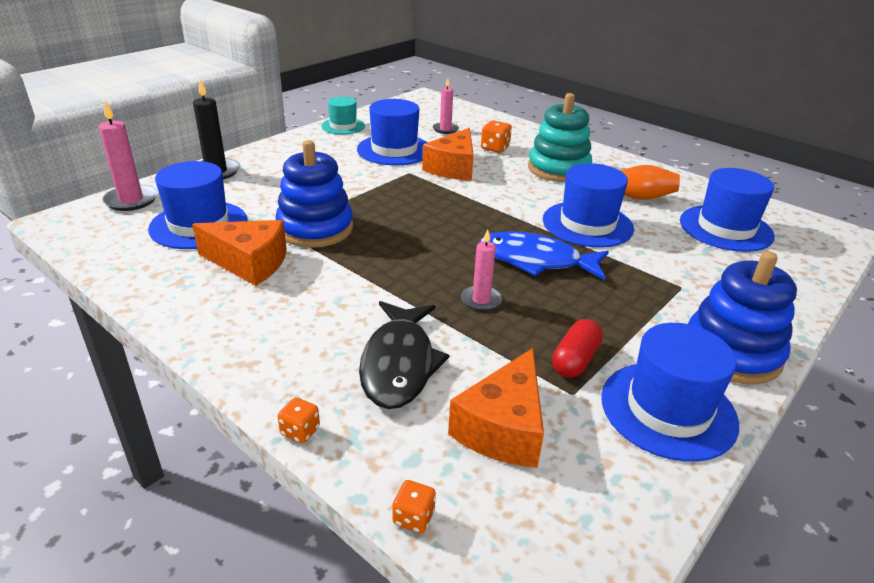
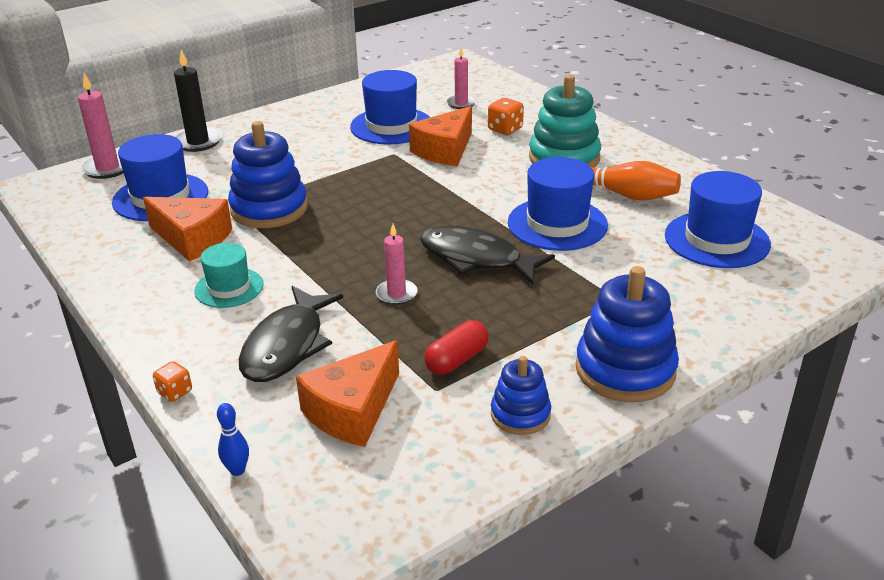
camera: 15 degrees right, 0 degrees up
turquoise hat [321,96,365,134] -> turquoise hat moved to [194,243,264,308]
orange dice [392,480,436,533] -> blue bowling pin [217,403,249,476]
blue fish [479,231,609,280] -> black fish [420,226,555,285]
blue hat [601,323,739,462] -> blue stacking toy [491,356,551,435]

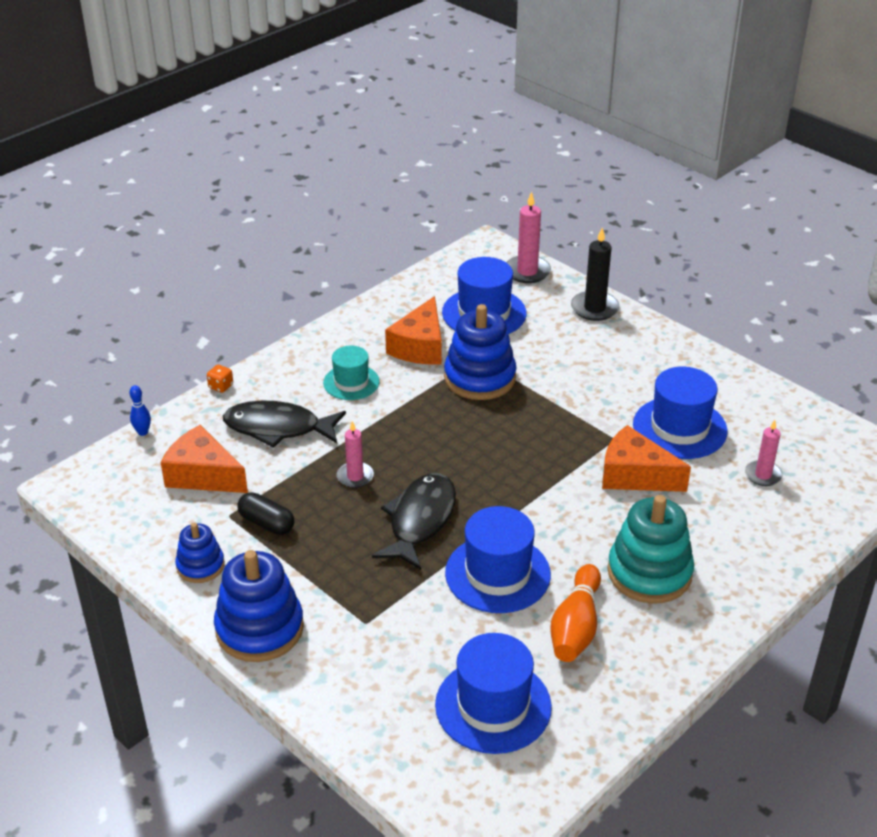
camera: 80 degrees right, 5 degrees up
red capsule [424,320,489,375] -> black capsule [237,492,294,535]
orange dice [488,98,524,135] -> none

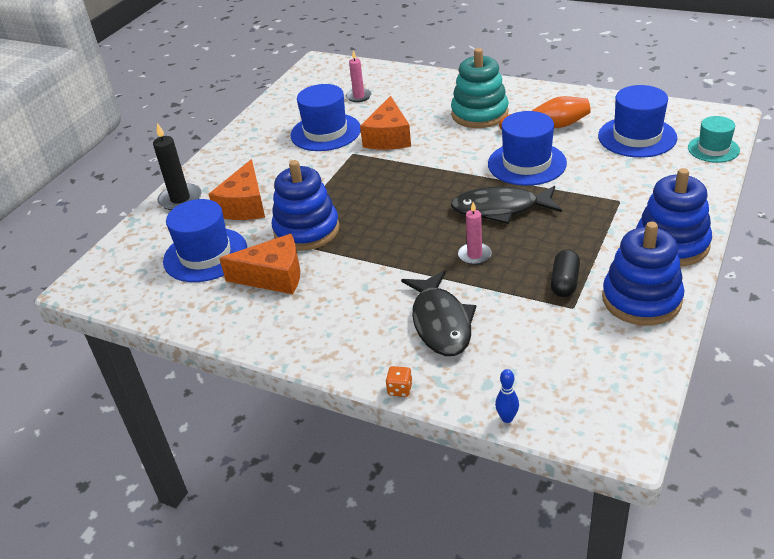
camera: 105 degrees left, 0 degrees up
orange cheese [161,425,248,493] -> orange cheese moved to [209,159,265,220]
blue stacking toy [175,522,225,583] -> blue stacking toy [602,222,684,326], size x1.75
turquoise hat [323,346,380,400] -> turquoise hat moved to [688,116,740,163]
pink candle [506,192,551,283] -> none

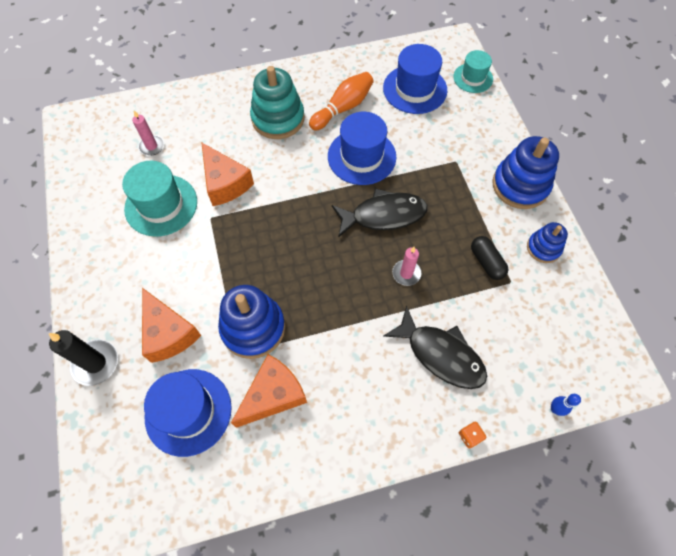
camera: 45 degrees left, 25 degrees up
blue hat [290,84,361,151] -> turquoise hat [122,161,197,237]
black fish [451,186,562,224] -> black fish turned 150 degrees counterclockwise [332,188,428,238]
blue stacking toy [602,222,684,326] -> blue stacking toy [527,222,568,263], size x0.57

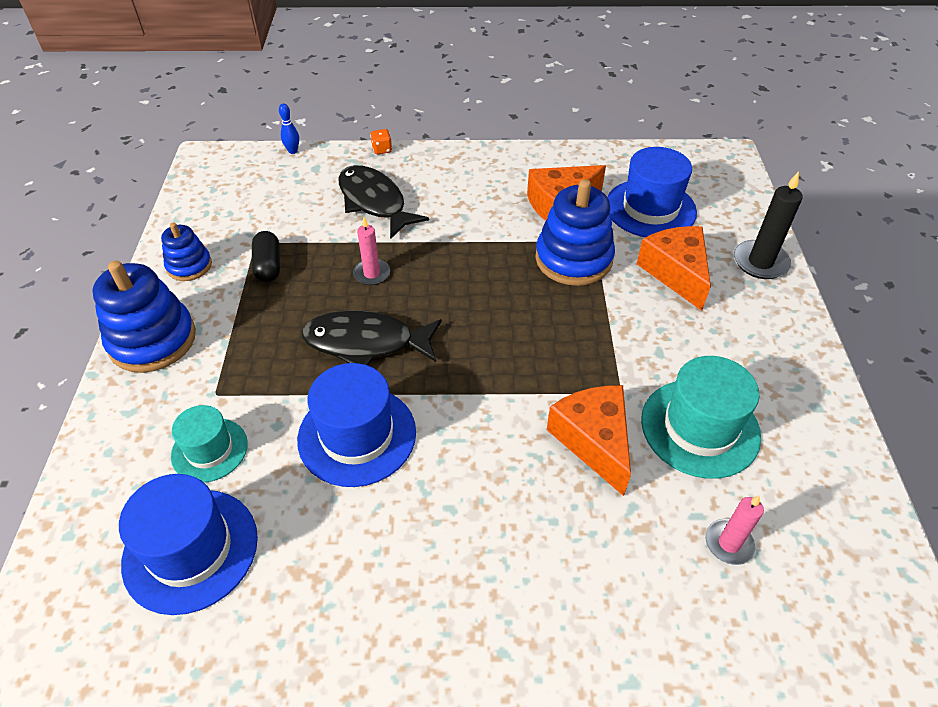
camera: 165 degrees left, 15 degrees down
turquoise stacking toy [250,66,304,139] -> none
orange bowling pin [309,72,374,131] -> none
turquoise hat [453,50,493,93] -> turquoise hat moved to [171,405,248,482]

